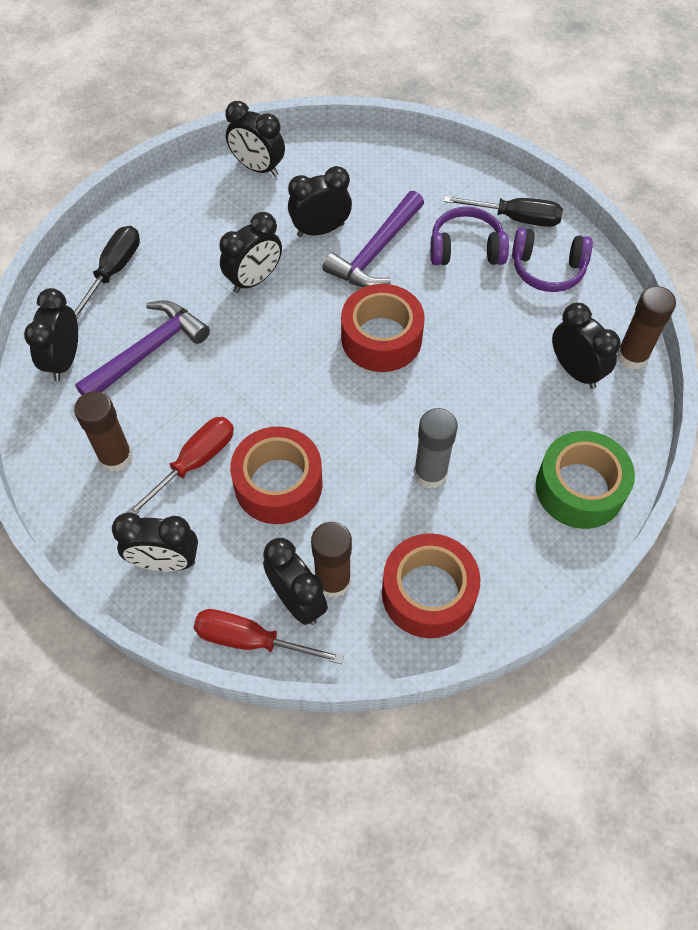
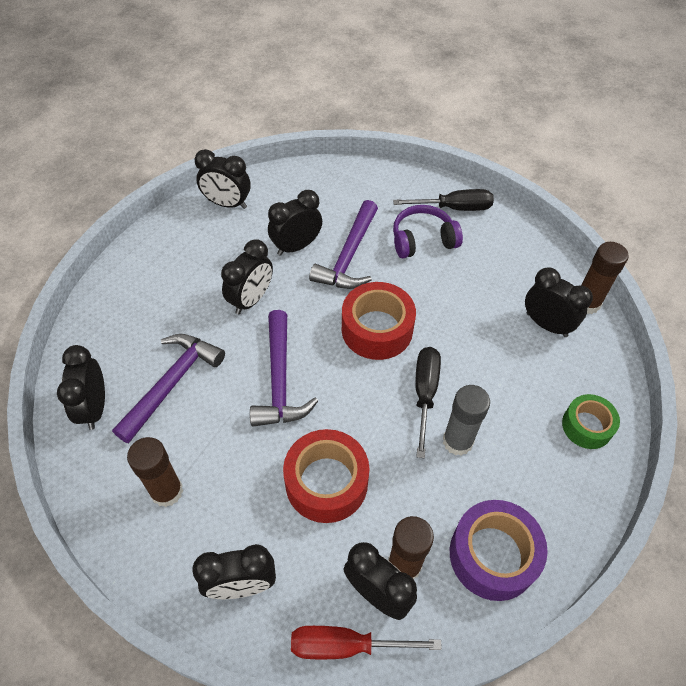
camera: 15 degrees left, 5 degrees down
black screwdriver [74,226,140,319] -> black screwdriver moved to [415,347,441,458]
red screwdriver [126,417,234,514] -> none
red tape [382,533,481,638] -> purple tape [450,500,548,601]
purple headphones [512,228,593,292] -> none
green tape [536,431,635,529] -> green tape [562,394,620,449], size x0.63
none -> purple hammer [250,310,318,427]

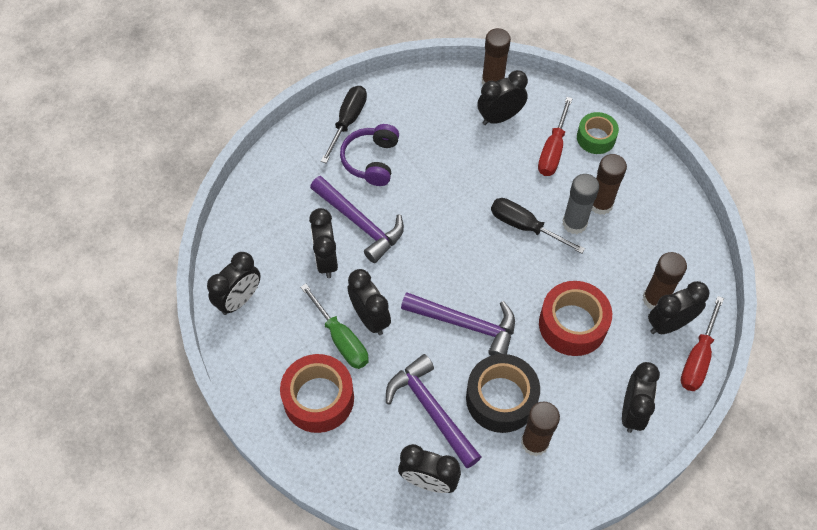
camera: 65 degrees left, 5 degrees up
red tape [342,282,416,360] -> red tape moved to [280,354,354,433]
purple tape [450,500,548,601] -> none
none -> green screwdriver [300,284,369,369]
none -> black tape [466,354,540,433]
none -> red screwdriver [538,97,573,176]
none -> brown glue stick [591,154,627,215]

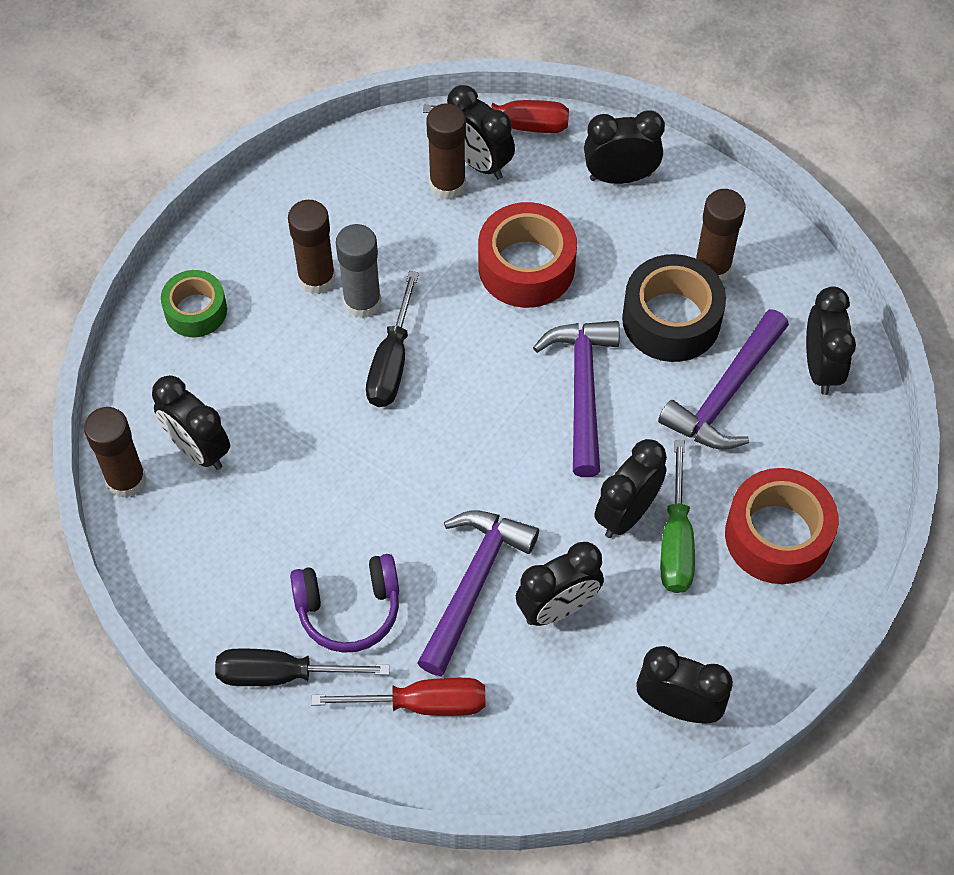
camera: 110 degrees left, 0 degrees up
green screwdriver [300,284,369,369] -> green screwdriver turned 150 degrees clockwise [661,440,695,593]
red screwdriver [538,97,573,176] -> red screwdriver moved to [311,678,485,716]

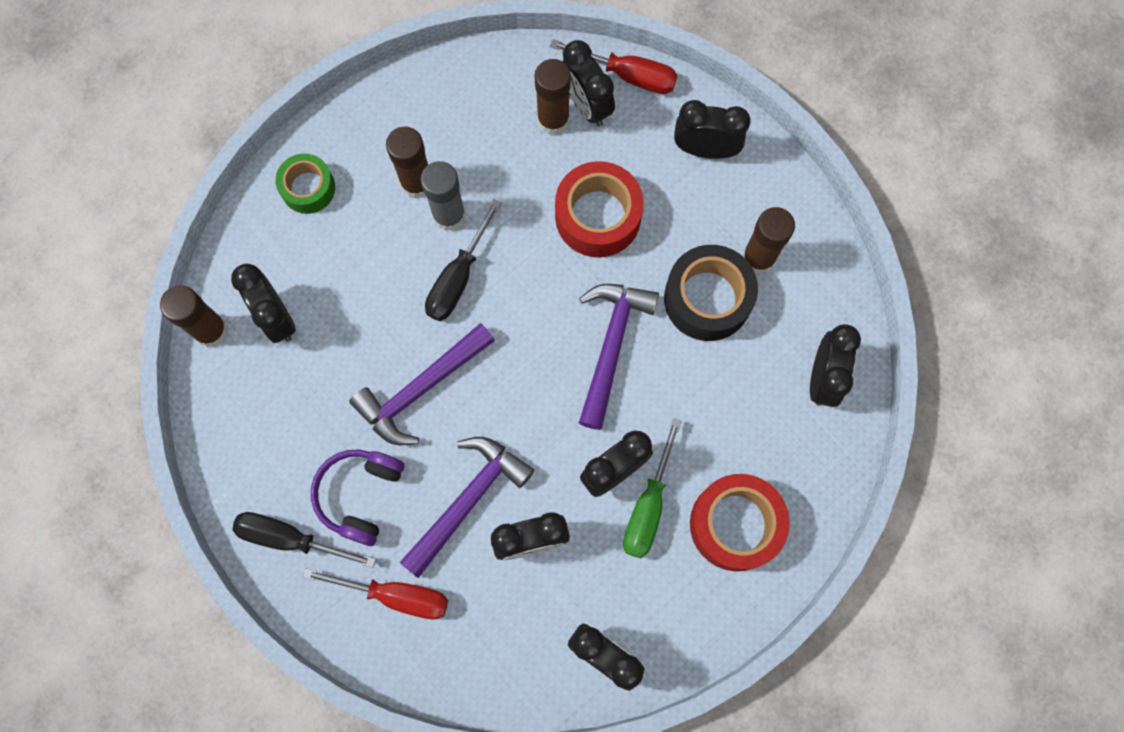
camera: 15 degrees right, 15 degrees up
purple headphones [290,554,399,653] -> purple headphones turned 105 degrees clockwise [311,450,404,546]
purple hammer [658,309,789,450] -> purple hammer moved to [349,323,495,445]

